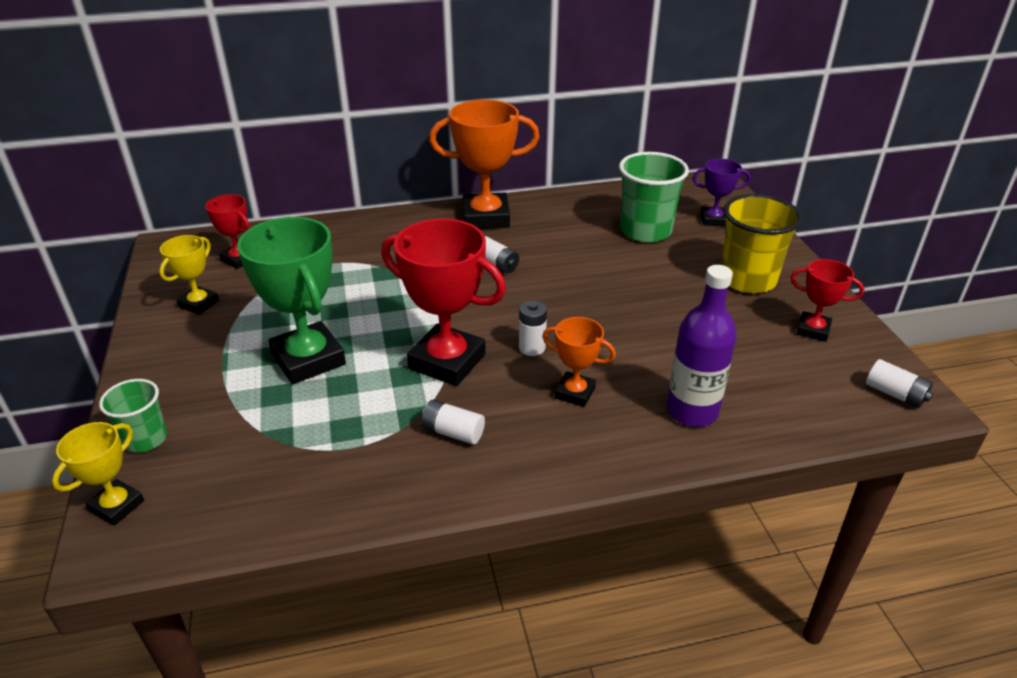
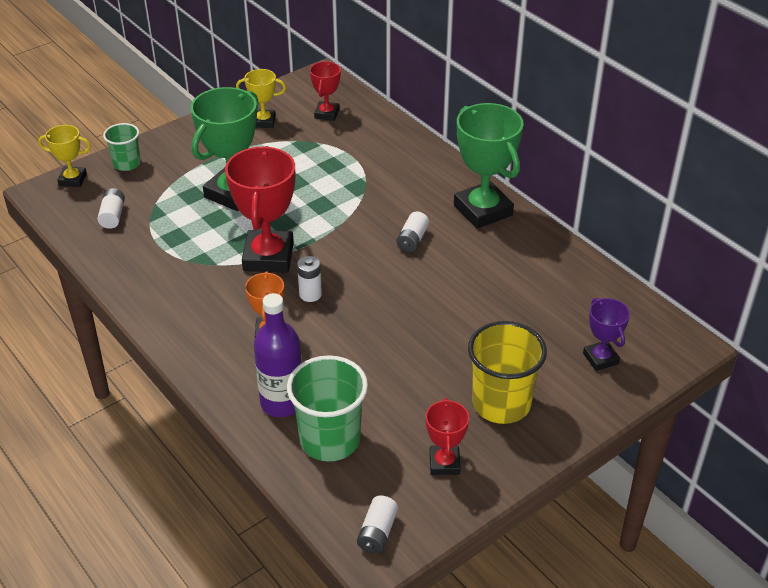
camera: 65 degrees right, 5 degrees up
white battery [421,400,485,444] -> white battery moved to [97,188,125,229]
orange trophy [429,100,540,229] -> green trophy [454,103,524,229]
green cup [619,152,689,242] -> green cup moved to [287,355,368,462]

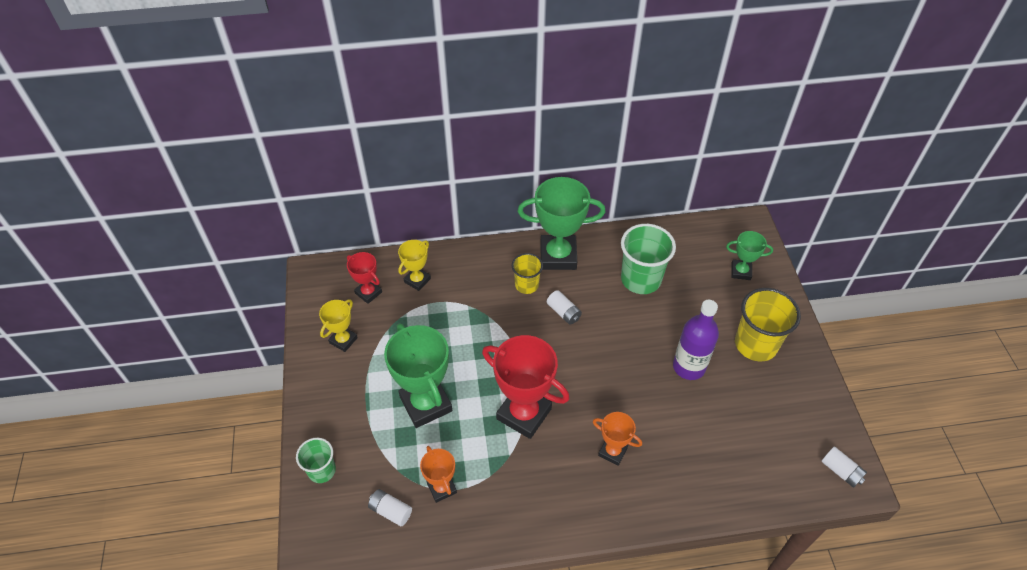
camera: 60 degrees left, 10 degrees up
yellow trophy [38,125,91,187] -> yellow trophy moved to [398,240,431,291]
purple bottle [254,293,302,417] -> purple bottle moved to [673,300,719,380]
green cup [287,355,368,462] -> green cup moved to [621,224,676,294]
white battery [297,256,322,302] -> none
red trophy [425,398,469,475] -> none
purple trophy [583,298,630,371] -> green trophy [726,231,773,280]
none -> orange trophy [420,446,457,503]
none -> yellow cup [512,253,543,294]

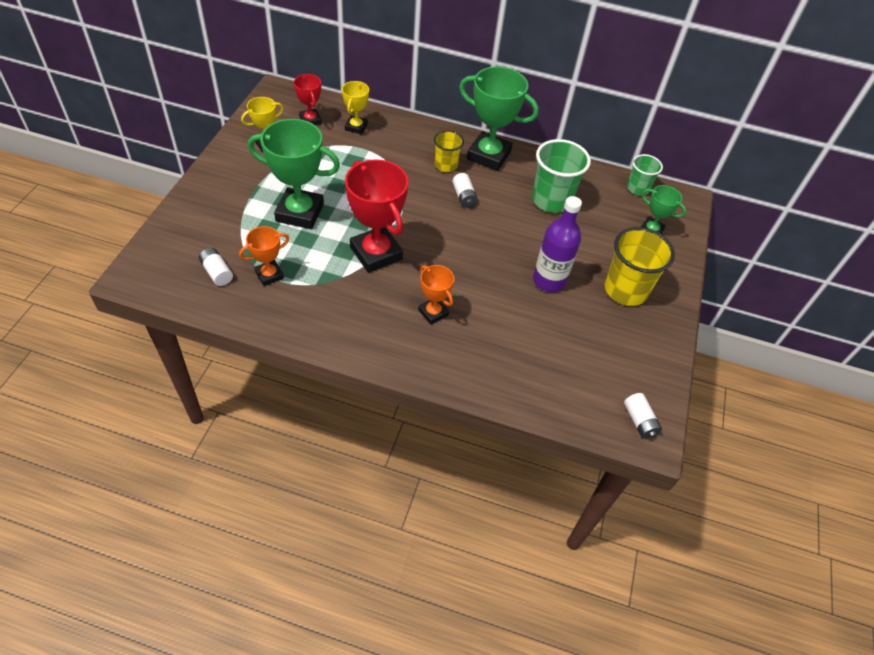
camera: 20 degrees right, 0 degrees up
green cup [296,438,336,483] -> green cup moved to [627,154,663,195]
green trophy [384,323,452,428] -> green trophy turned 75 degrees counterclockwise [248,119,340,229]
yellow trophy [398,240,431,291] -> yellow trophy turned 45 degrees counterclockwise [342,81,369,135]
orange trophy [420,446,457,503] -> orange trophy turned 60 degrees clockwise [239,226,289,286]

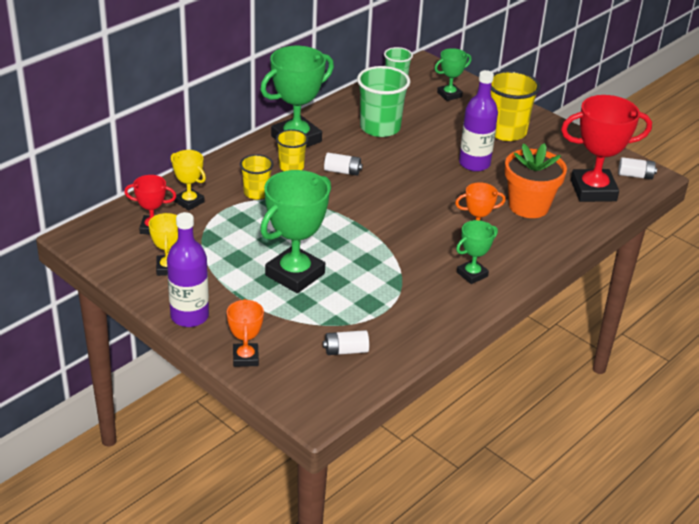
camera: 60 degrees left, 15 degrees down
orange trophy [239,226,289,286] -> orange trophy moved to [227,299,264,367]
red trophy [345,159,408,273] -> red trophy moved to [561,95,652,202]
none -> purple bottle [167,212,209,327]
none -> yellow cup [240,154,274,199]
none -> green trophy [456,220,498,284]
none -> orange flower pot [505,143,567,218]

